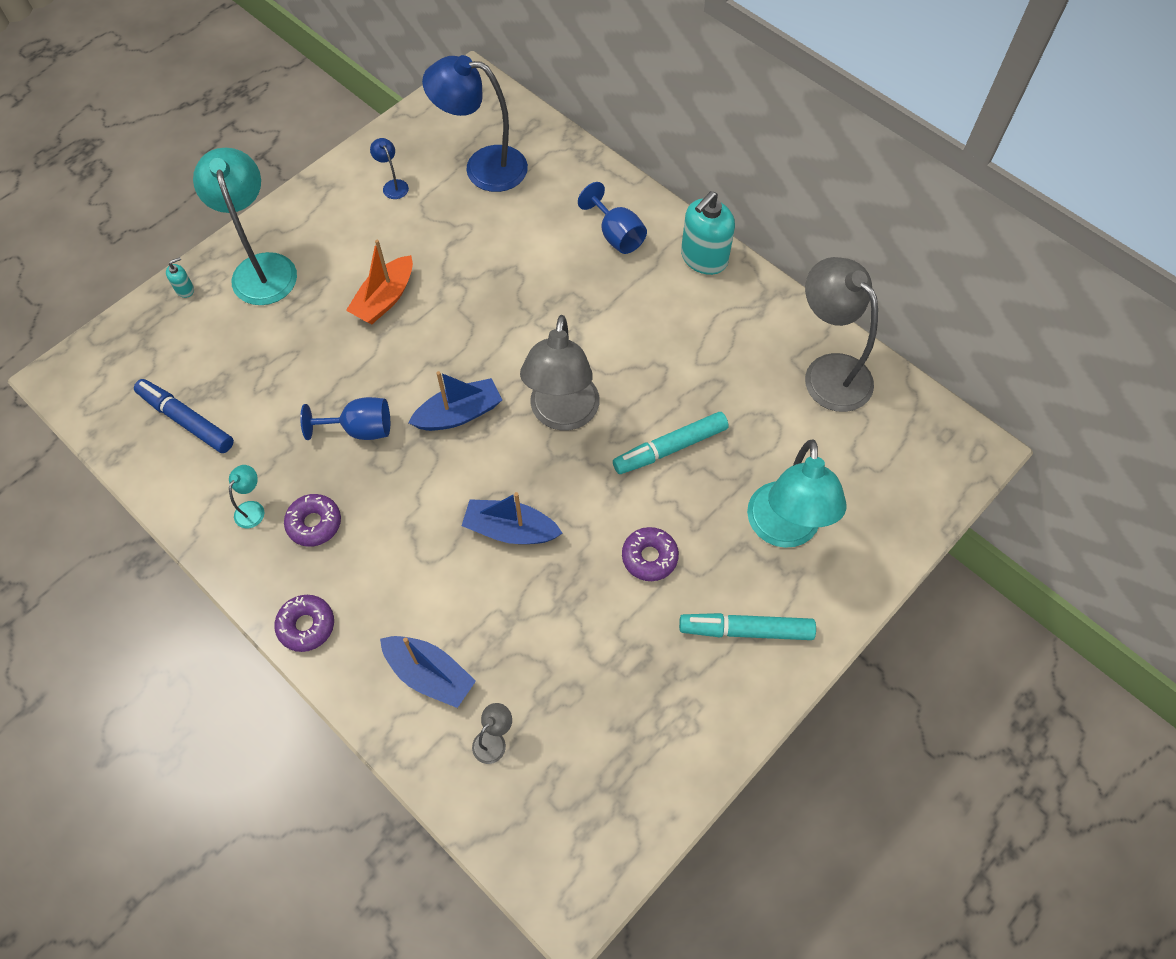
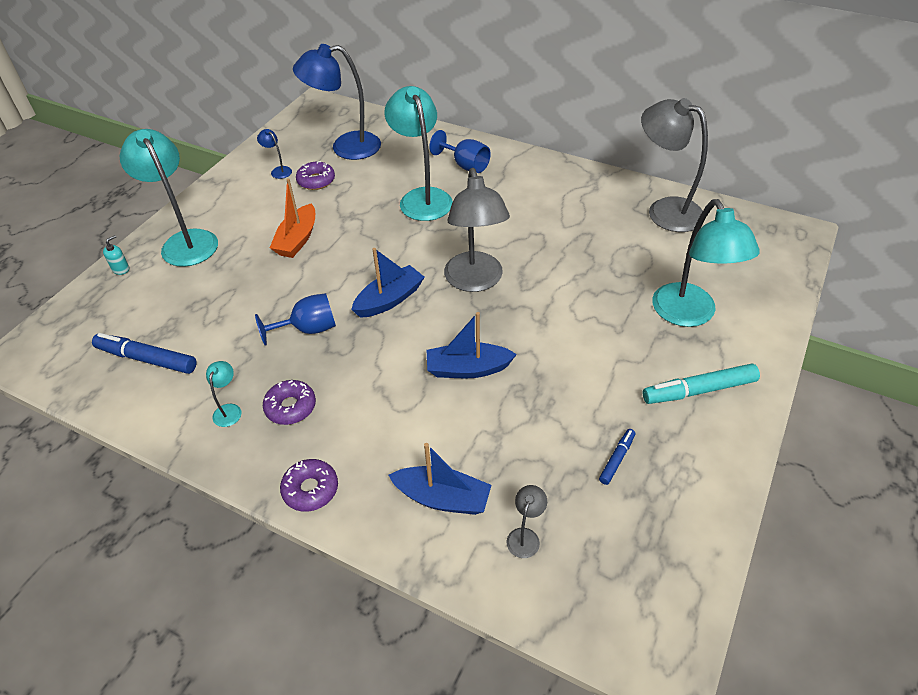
camera: 15 degrees left, 15 degrees down
turquoise marker [613,412,729,474] -> none
purple donut [622,527,679,581] -> purple donut moved to [296,161,335,190]
turquoise soap dispenser [681,191,735,275] -> none
none -> turquoise lamp [384,86,453,221]
none -> blue marker [599,429,635,485]

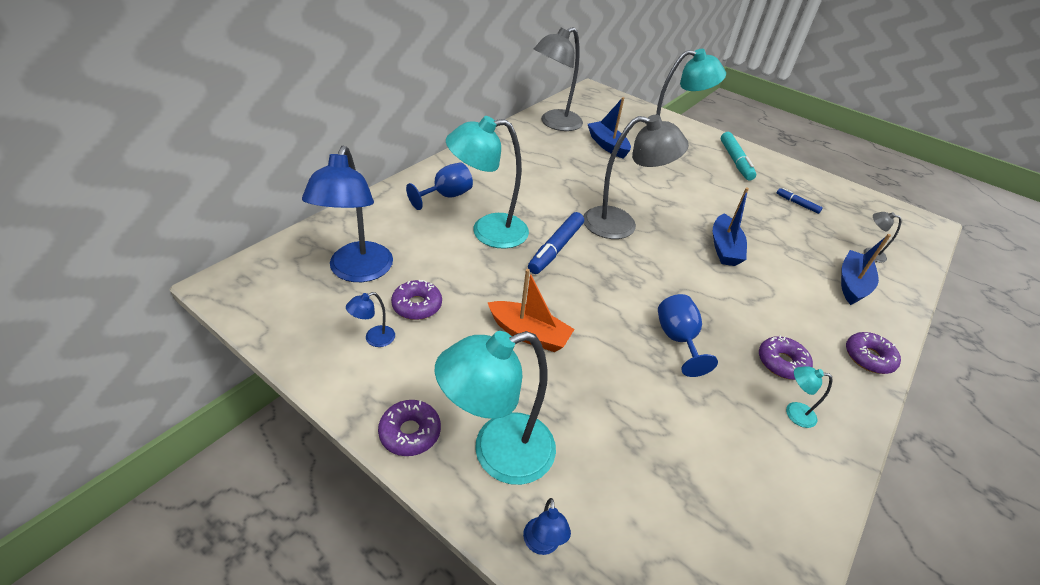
camera: 85 degrees left, 5 degrees down
blue marker [92,333,197,374] -> blue marker moved to [528,212,584,274]
turquoise soap dispenser [103,235,129,275] -> blue lamp [523,498,571,555]
blue boat [351,248,425,318] -> blue boat moved to [588,97,631,159]
none -> purple donut [378,400,441,456]

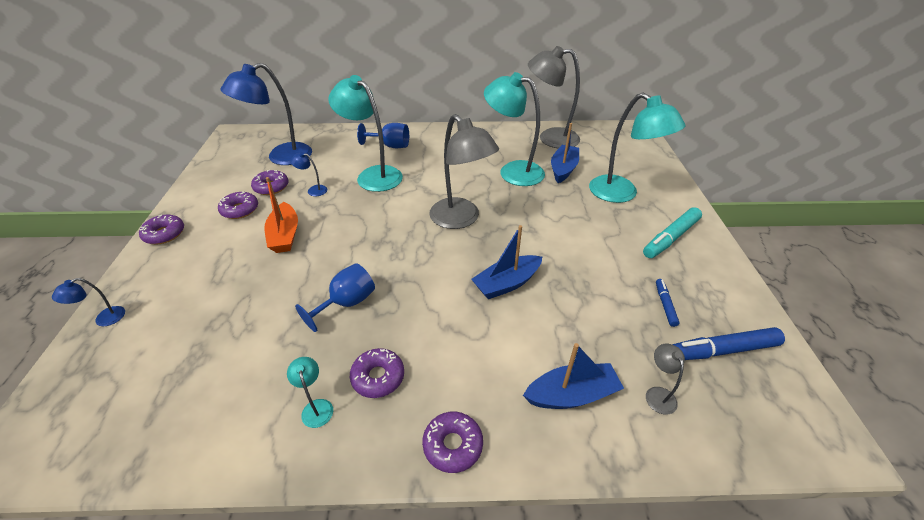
camera: 55 degrees right, 0 degrees up
blue lamp [346,292,395,347] -> blue lamp moved to [291,152,327,196]
turquoise lamp [435,331,556,485] -> turquoise lamp moved to [484,72,545,186]
blue marker [528,212,584,274] -> blue marker moved to [672,327,785,360]
none -> purple donut [218,192,258,219]

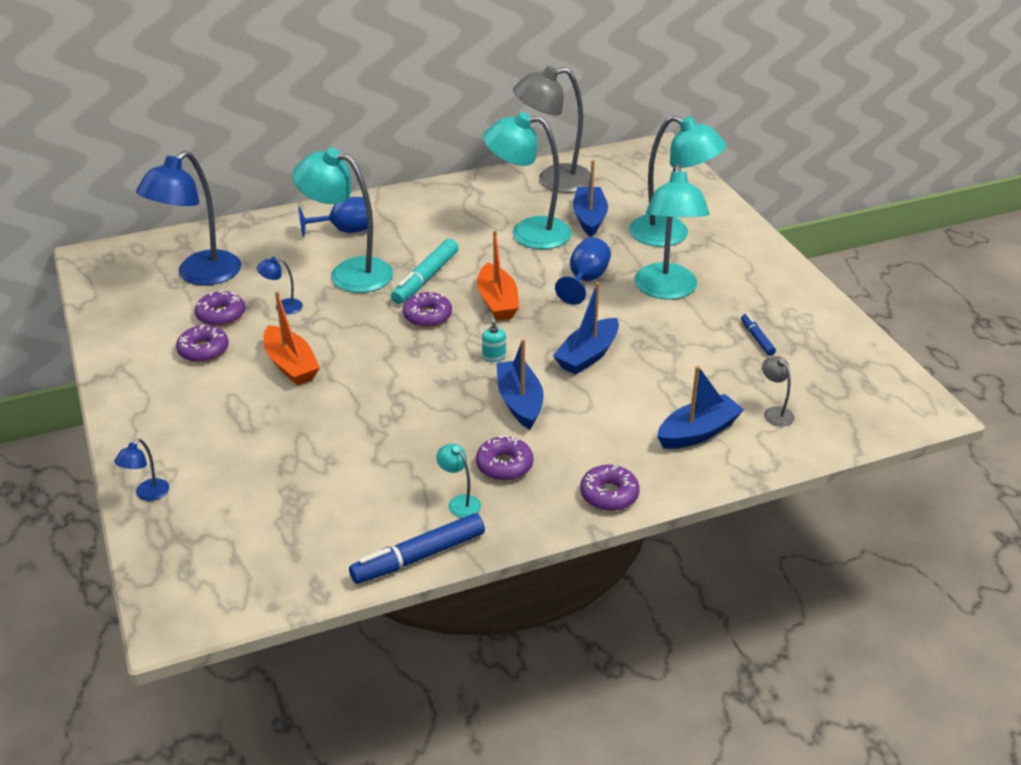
camera: 20 degrees left, 5 degrees down
purple donut [139,215,184,244] -> purple donut moved to [403,292,452,327]
blue goblet [295,263,375,332] -> blue goblet moved to [555,237,611,305]
grey lamp [429,114,499,229] -> orange boat [477,230,519,320]
turquoise marker [643,207,702,258] -> turquoise marker moved to [391,239,459,304]
blue marker [672,327,785,360] -> blue marker moved to [349,513,485,584]
none -> turquoise soap dispenser [482,314,506,362]
none -> blue boat [496,339,544,429]
none -> turquoise lamp [634,163,709,300]

